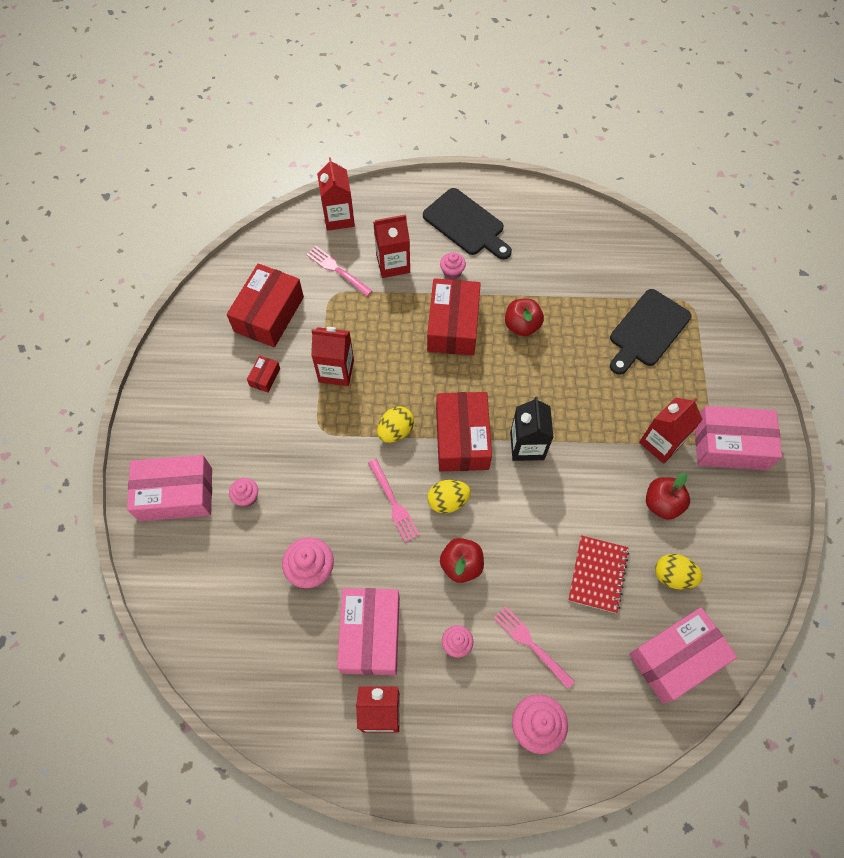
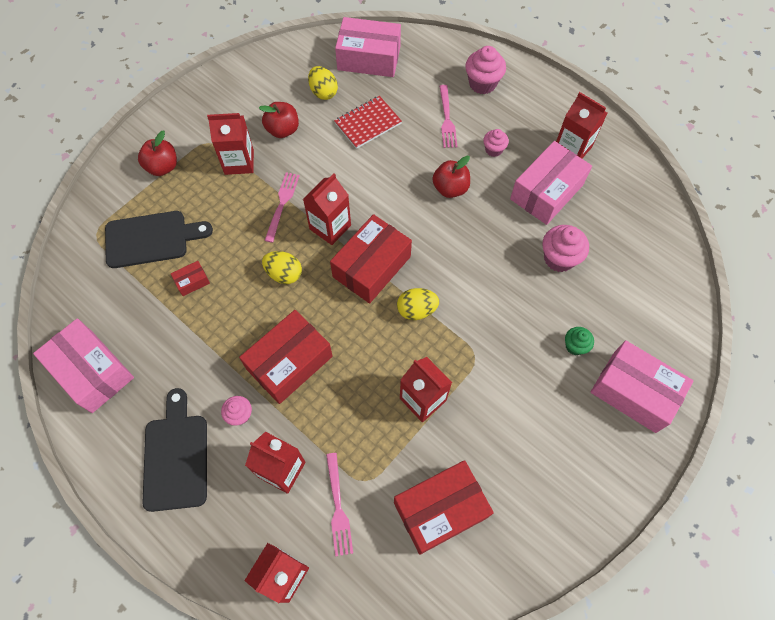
camera: 140 degrees left, 0 degrees up
pink cupcake [229,478,258,507] -> green cupcake [565,327,594,355]
red box [247,355,280,393] -> red box moved to [171,261,210,296]
pink fork [368,459,419,542] -> pink fork moved to [264,172,300,243]
yellow egg [427,480,471,513] -> yellow egg moved to [262,251,302,284]
red apple [505,298,544,336] -> red apple moved to [138,131,177,176]
black carton [510,397,554,461] -> red carton [303,174,351,245]
pink box [695,406,782,470] -> pink box moved to [33,318,134,413]

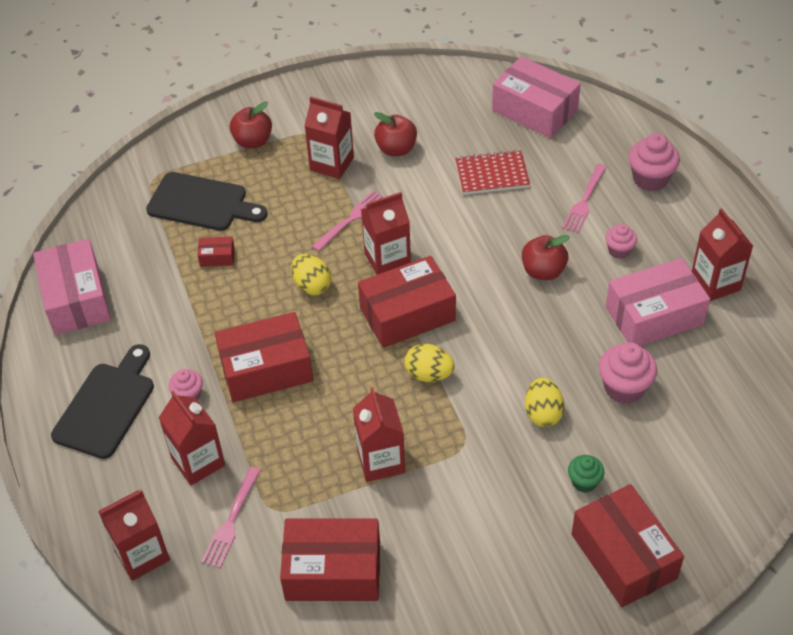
camera: 30 degrees right, 15 degrees down
yellow egg [308,66,338,100] -> yellow egg moved to [525,378,565,427]
pink box [591,340,693,433] -> red box [572,484,684,607]

